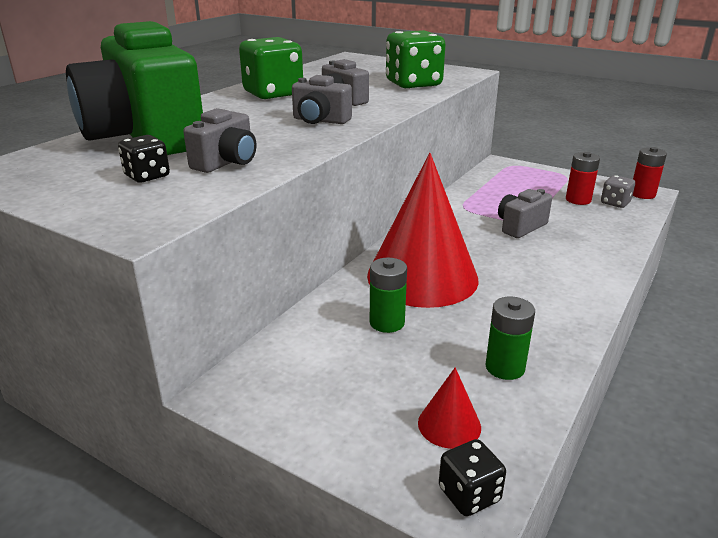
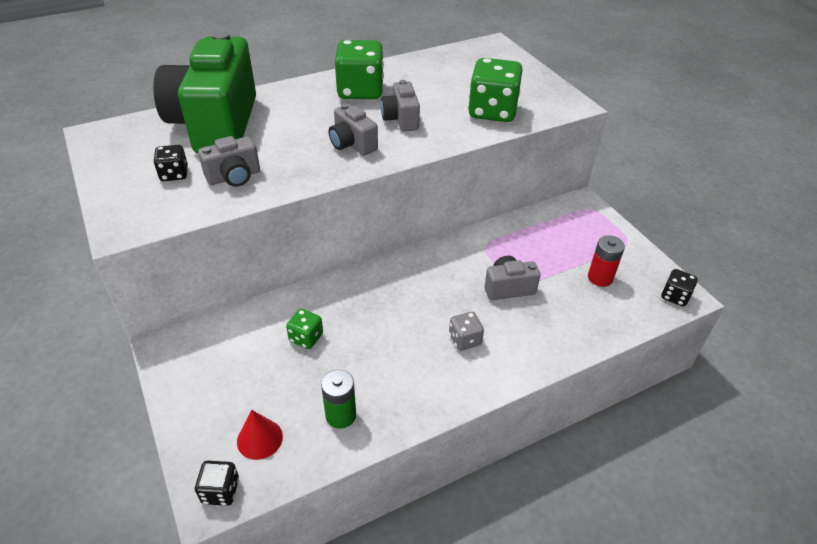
camera: 30 degrees right, 15 degrees up
red cone [367,153,479,308] -> none
green battery [370,258,407,333] -> green dice [286,309,323,349]
grey dice [601,175,635,208] -> grey dice moved to [449,312,484,351]
red battery [633,147,667,199] -> black dice [662,269,698,307]

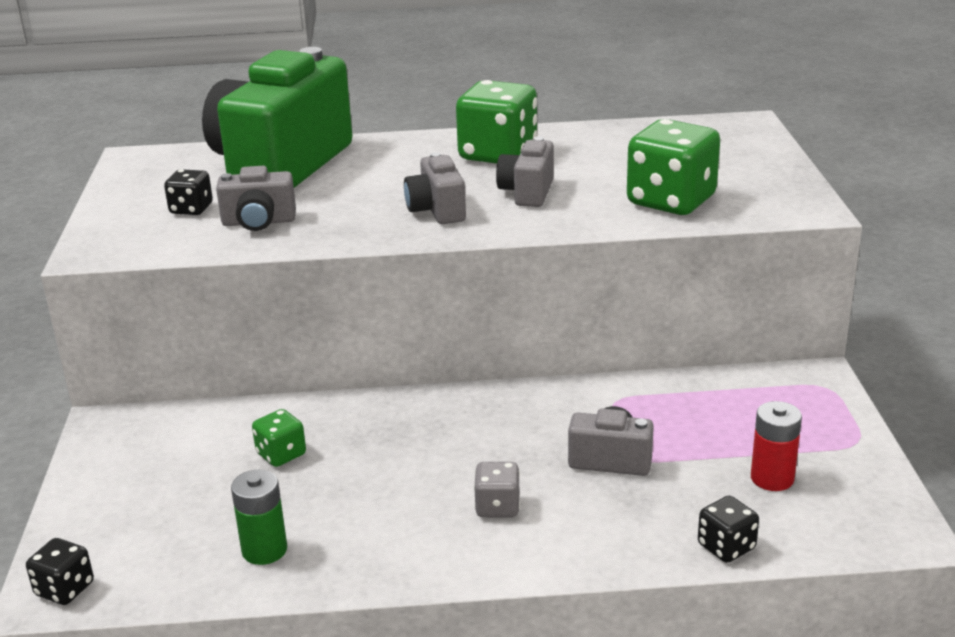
camera: 25 degrees right, 15 degrees down
red cone [237,410,283,460] -> none
black dice [662,269,698,307] -> black dice moved to [698,496,759,563]

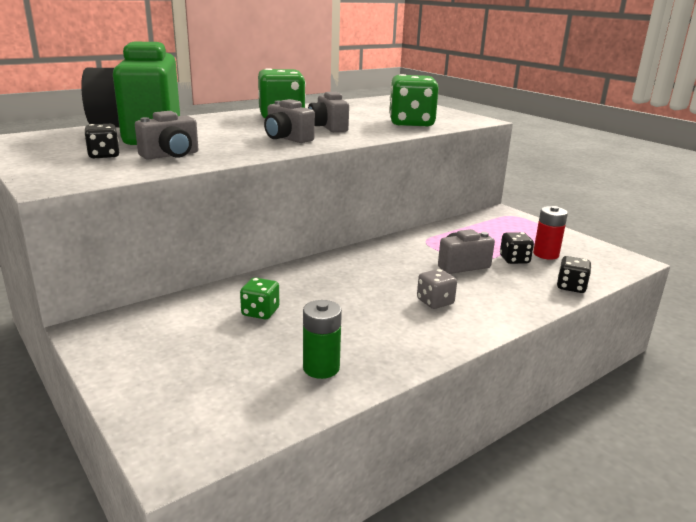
camera: 35 degrees left, 5 degrees down
black dice [26,538,94,605] -> black dice moved to [500,232,534,264]

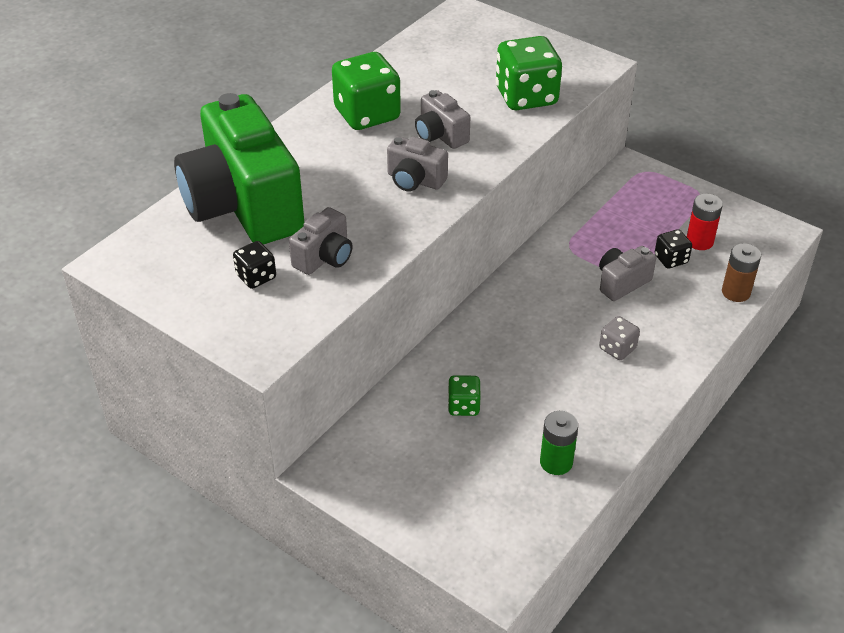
camera: 15 degrees left, 20 degrees up
black dice [557,256,591,293] -> brown battery [722,243,761,302]

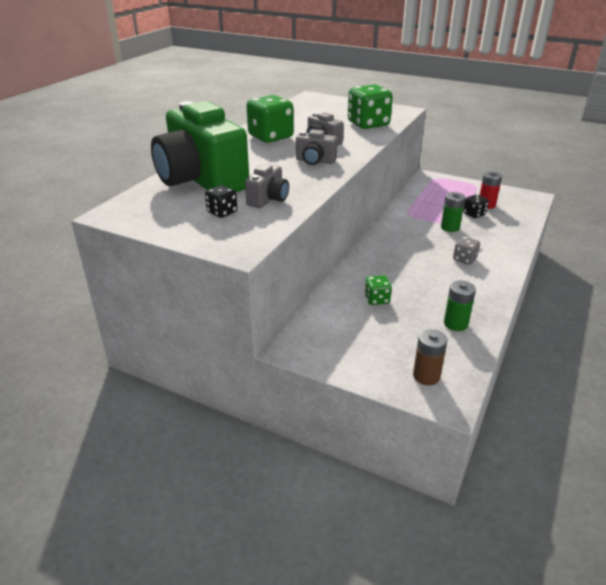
camera: 10 degrees left, 10 degrees down
grey camera [599,246,656,301] -> green battery [441,192,465,232]
brown battery [722,243,761,302] -> brown battery moved to [413,329,447,385]

